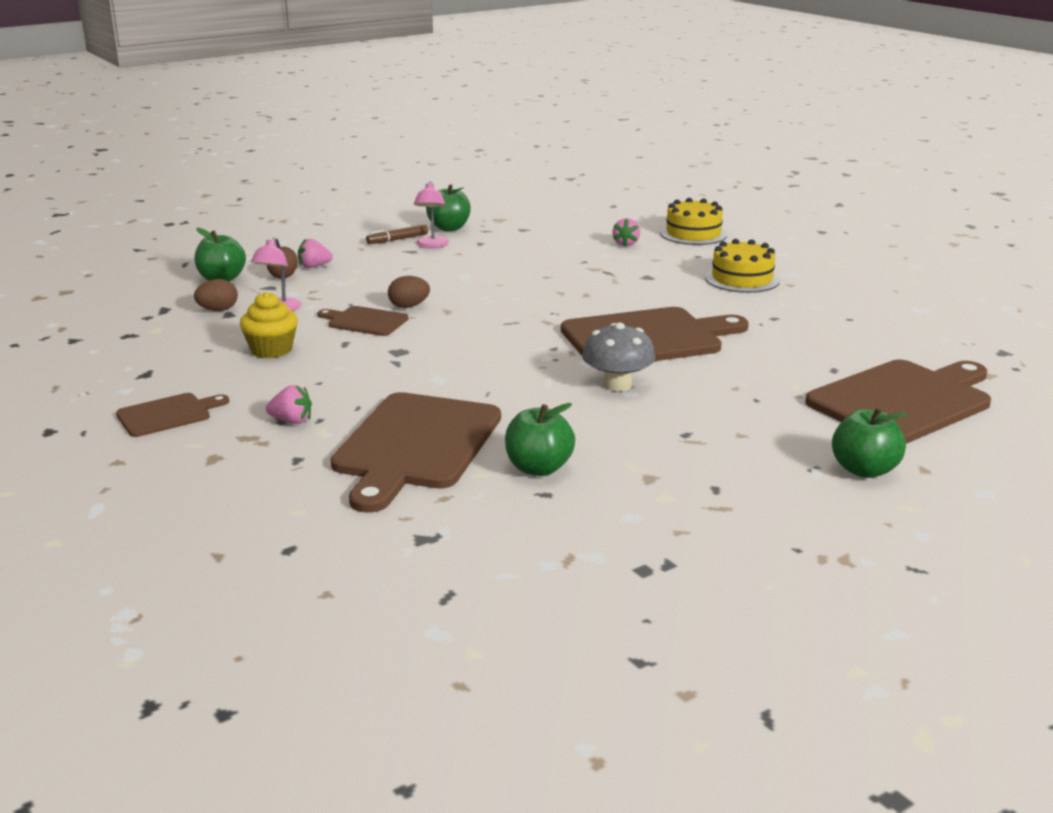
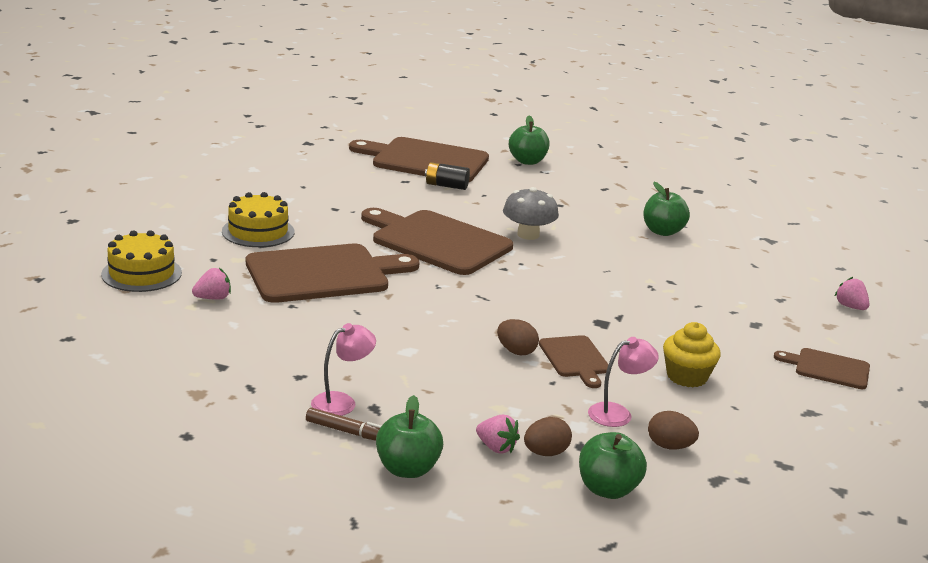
camera: 130 degrees left, 0 degrees up
pink strawberry [266,385,312,424] -> pink strawberry moved to [835,277,869,310]
brown cutting board [331,392,501,513] -> brown cutting board moved to [246,244,420,303]
green apple [426,184,471,231] -> green apple moved to [376,395,443,478]
none -> black battery [425,162,470,190]

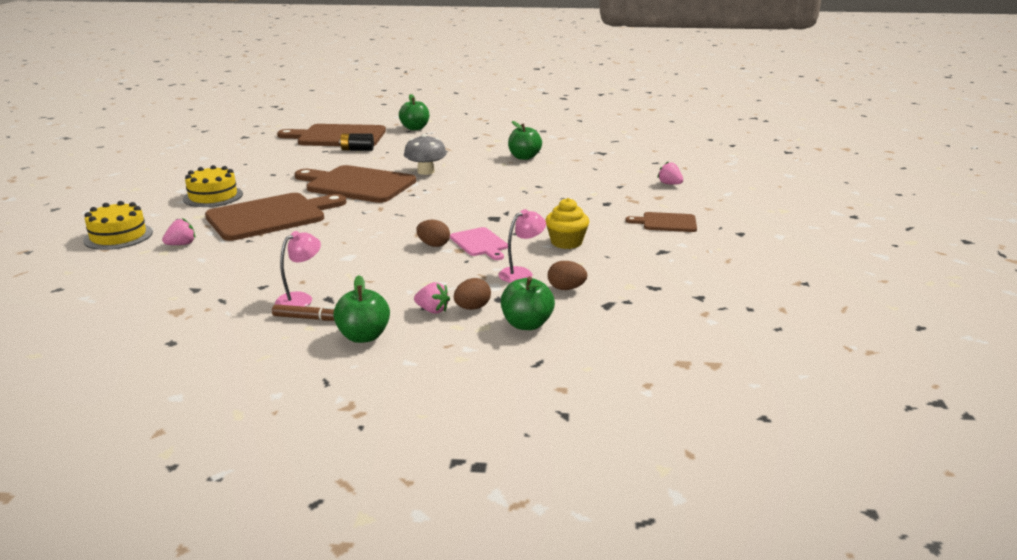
camera: 10 degrees left, 0 degrees up
brown cutting board [539,335,609,388] -> pink cutting board [450,227,508,260]

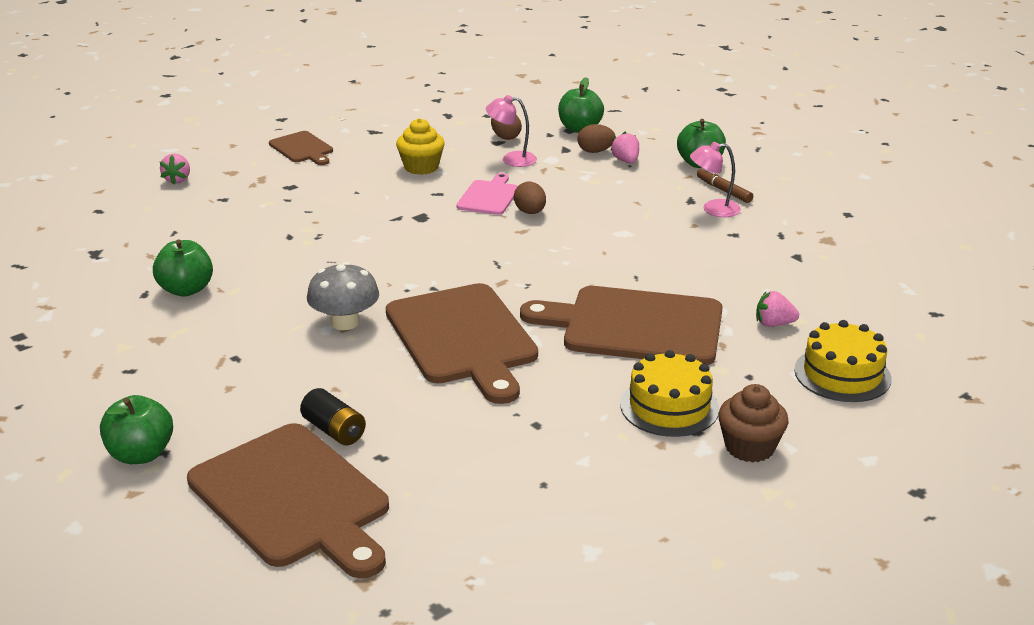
camera: 135 degrees left, 5 degrees up
none -> brown cupcake [718,384,789,463]

